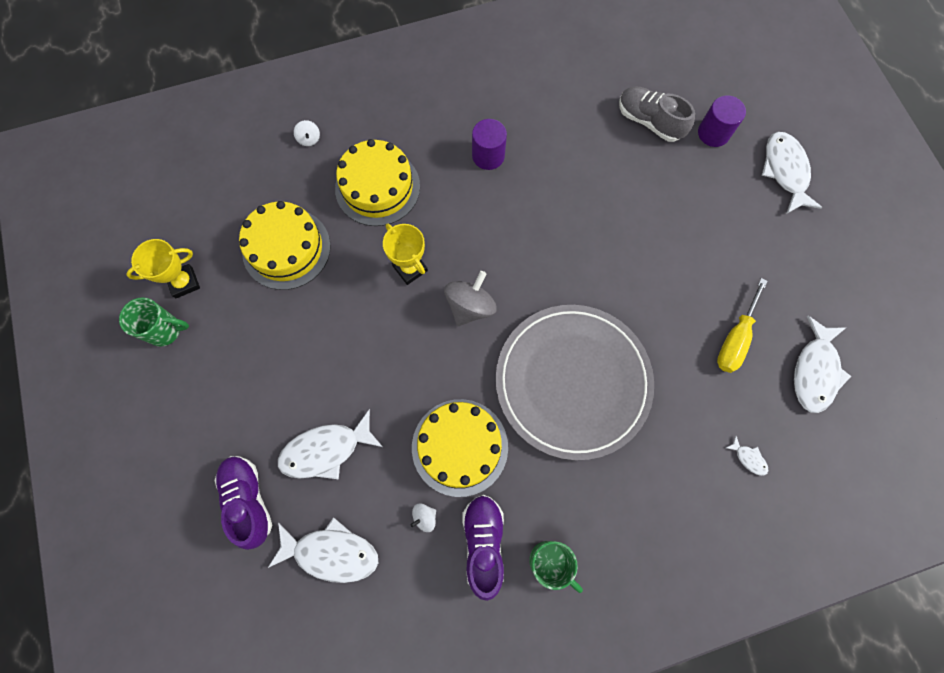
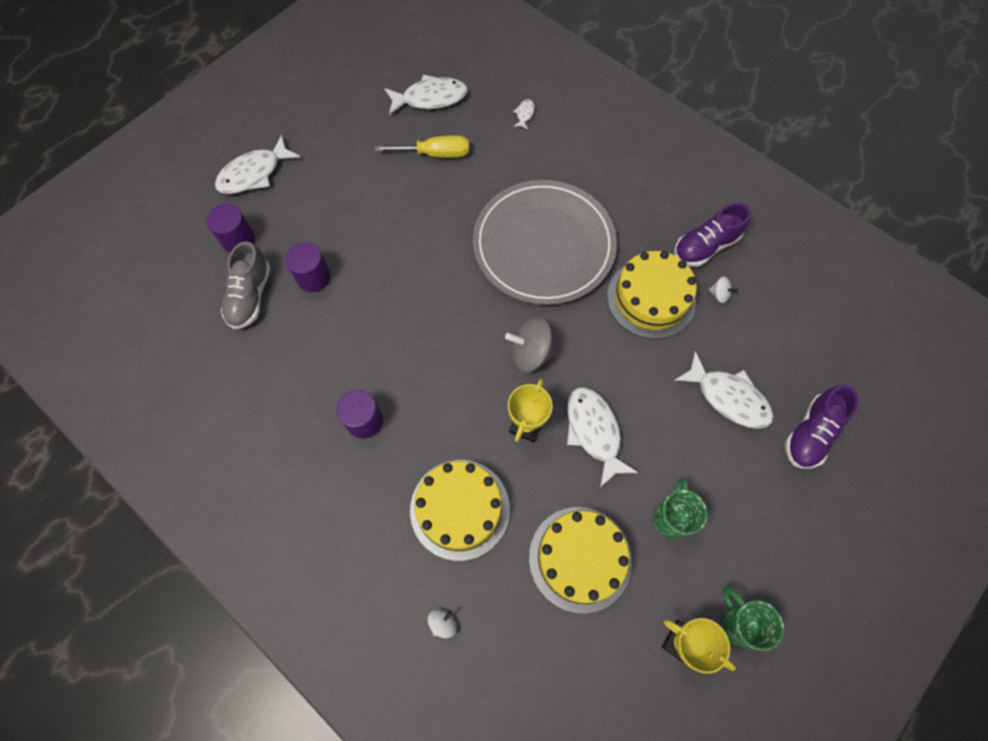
camera: 120 degrees left, 5 degrees down
white fish [268,517,378,583] -> white fish moved to [567,387,639,488]
green mug [529,541,583,593] -> green mug moved to [653,478,707,539]
none -> purple cylinder [285,242,331,292]

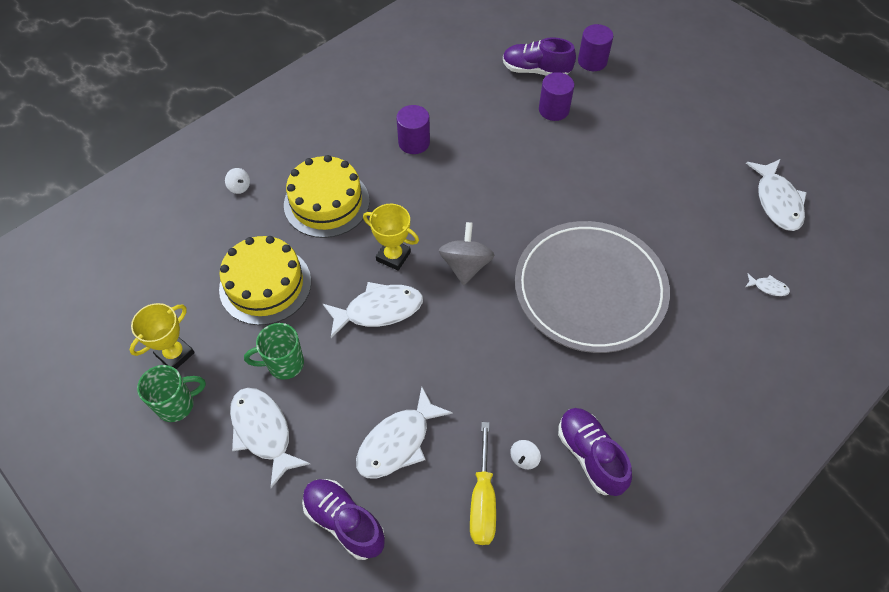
camera: 95 degrees right, 10 degrees down
white fish [215,135,301,194] -> white fish moved to [230,388,310,488]
grey shoe [221,241,271,329] -> purple shoe [503,37,576,76]
yellow screwdriver [375,135,469,158] -> yellow screwdriver moved to [470,422,496,545]
yellow cake [607,251,697,339] -> none
green mug [653,478,707,539] -> green mug turned 150 degrees clockwise [244,323,304,379]

